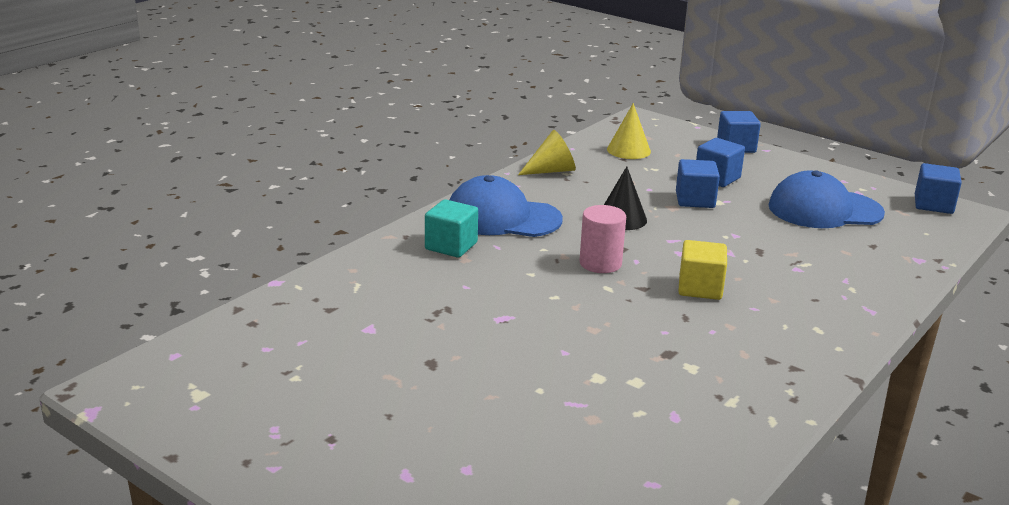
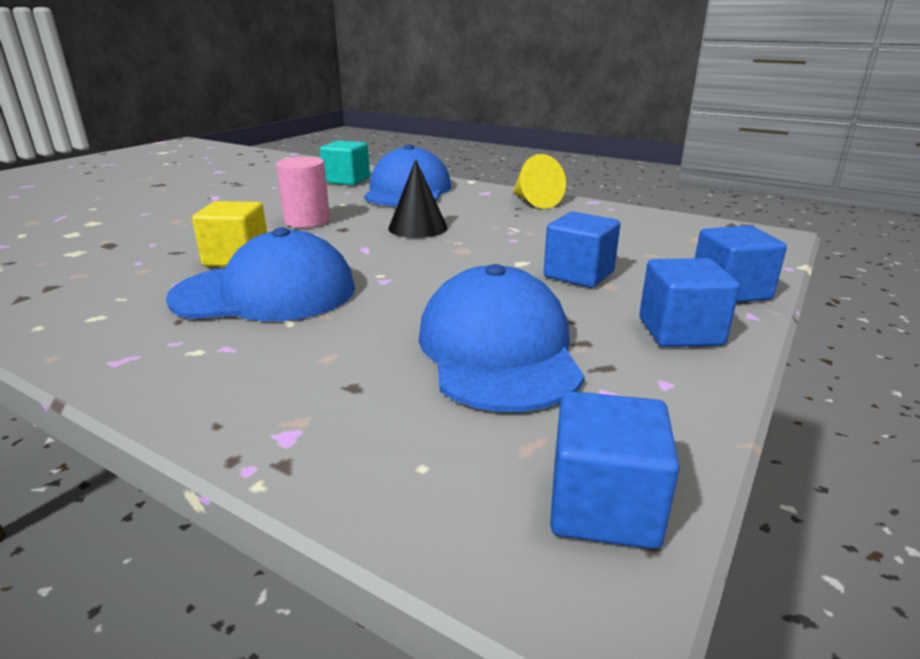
camera: 85 degrees right, 0 degrees up
yellow cone [607,103,651,159] -> none
blue cube [676,159,720,208] -> blue cube moved to [639,258,740,347]
none -> blue cap [166,228,355,321]

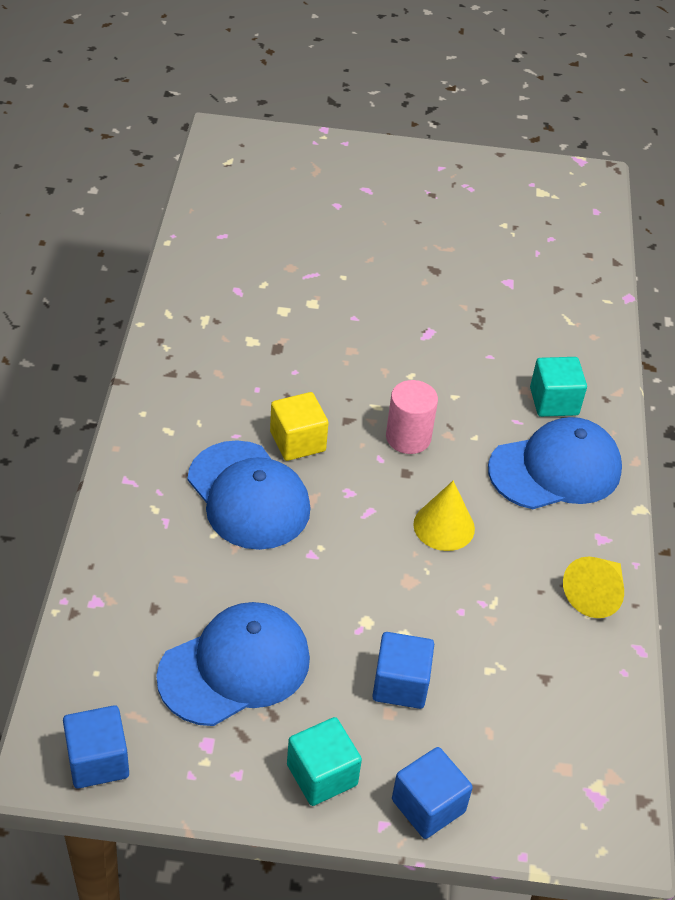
camera: 60 degrees right, 20 degrees up
black cone [388,159,448,238] -> yellow cone [413,481,475,551]
blue cube [639,258,740,347] -> turquoise cube [287,717,362,806]

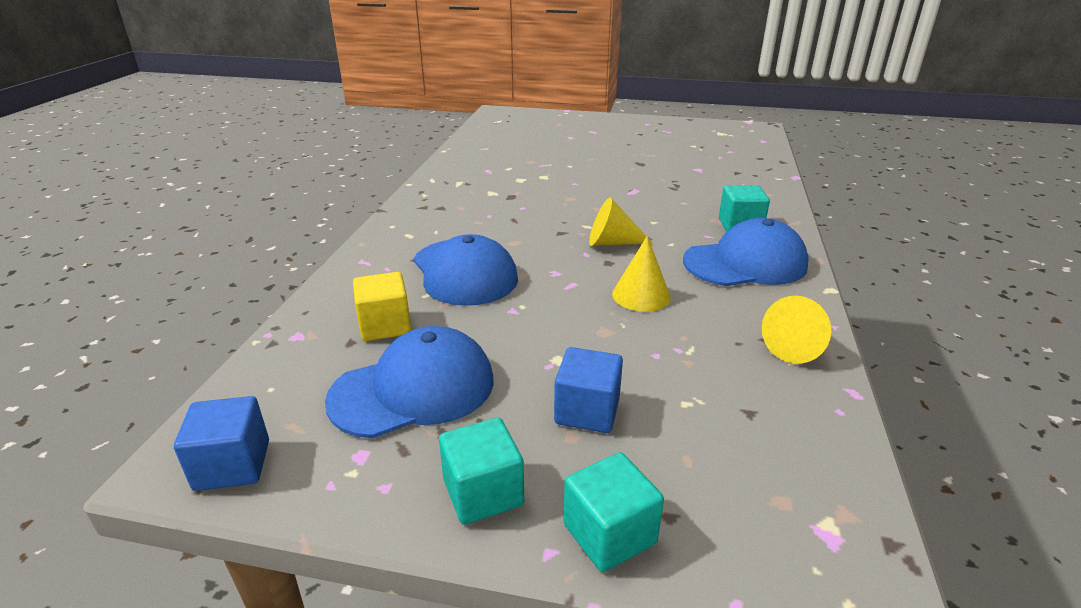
camera: 10 degrees right, 15 degrees down
yellow cube [270,392,328,461] -> yellow cube moved to [353,272,411,341]
pink cylinder [386,380,438,454] -> yellow cone [589,198,653,246]
blue cube [392,747,473,839] -> turquoise cube [563,452,664,572]

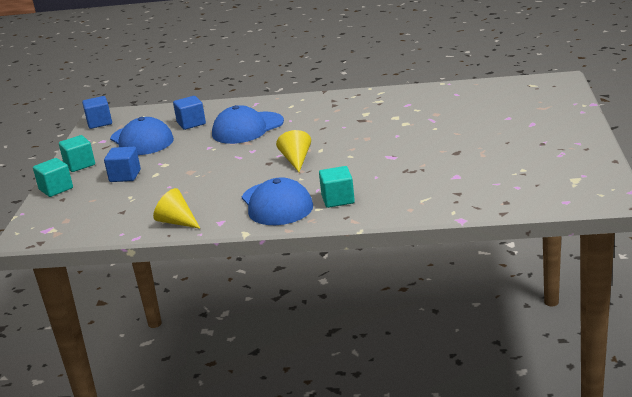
camera: 85 degrees right, 5 degrees down
yellow cube [353,272,411,341] -> blue cube [173,96,206,130]
yellow cone [612,236,671,312] -> none

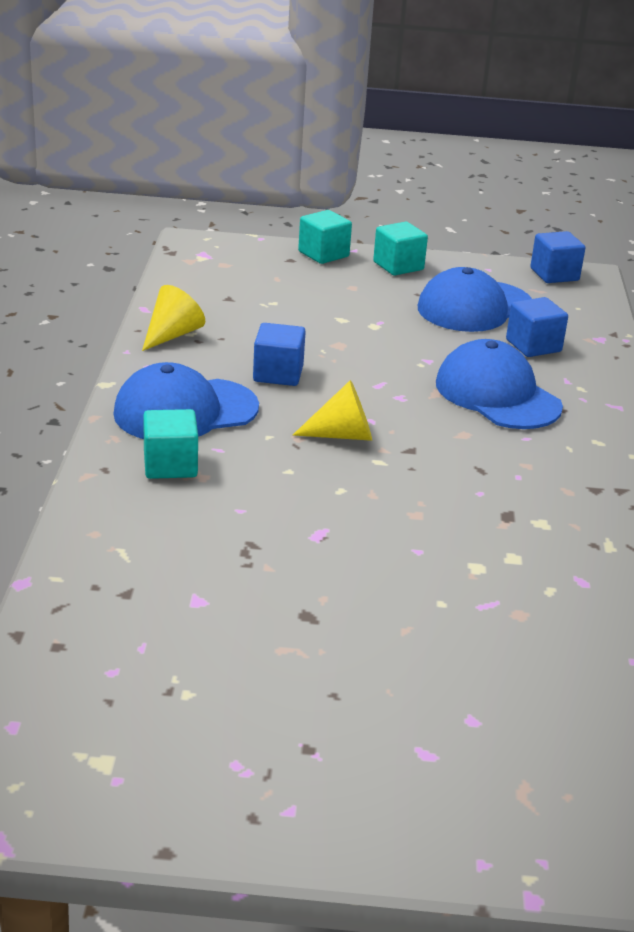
camera: 85 degrees right, 5 degrees up
blue cube [104,147,141,182] -> blue cube moved to [253,323,306,386]

